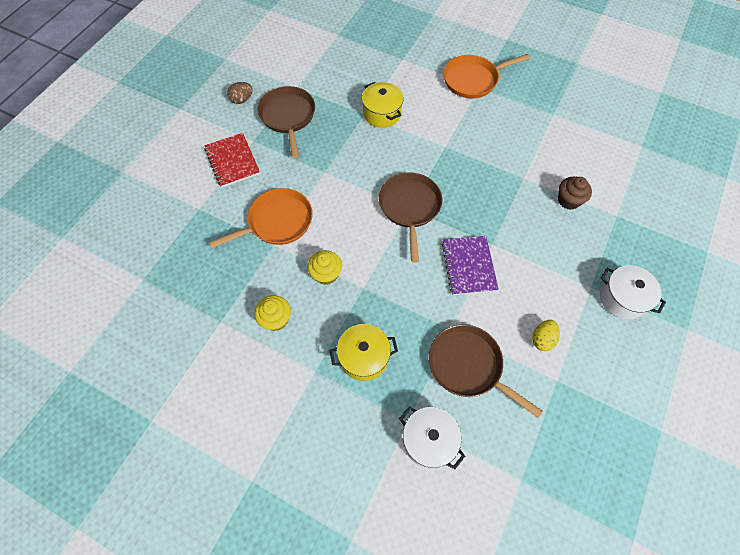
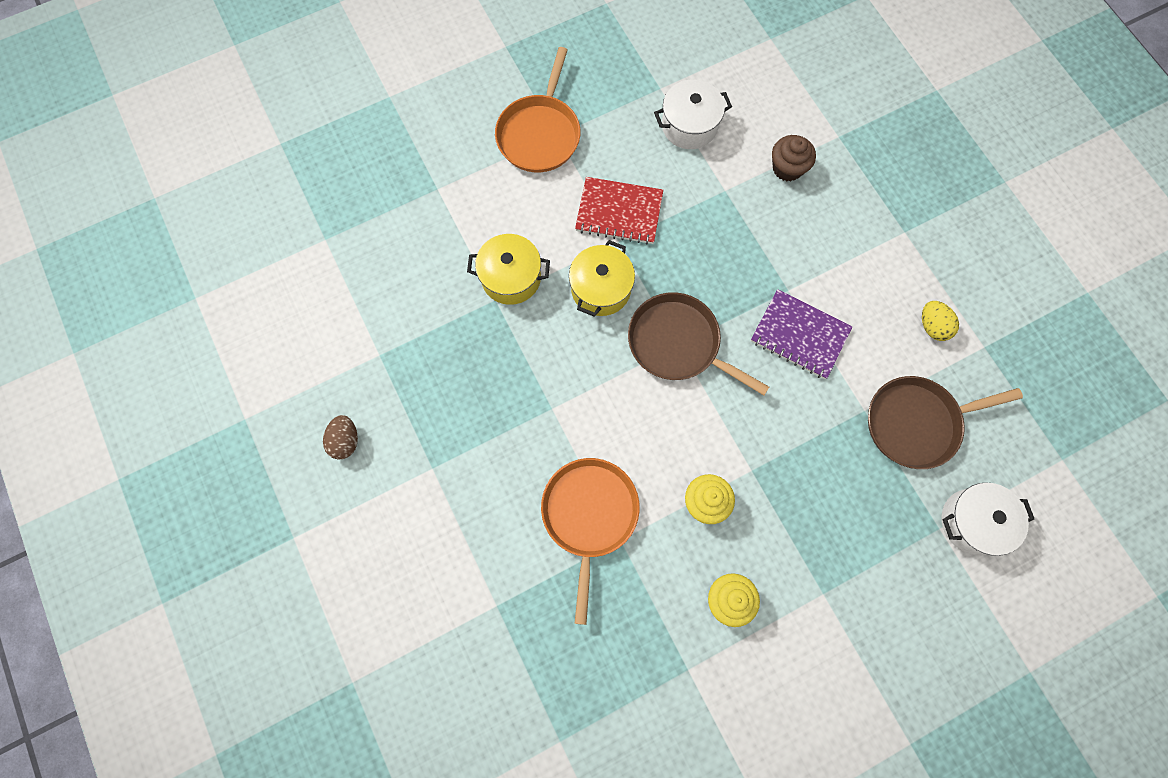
camera: 55 degrees left, 10 degrees up
red notebook [204,133,260,188] -> red notebook moved to [575,177,663,245]
brown pan [258,86,315,158] -> none
yellow pot [330,324,398,381] -> yellow pot moved to [569,240,635,317]
white pot [600,265,666,319] -> white pot moved to [654,80,732,149]

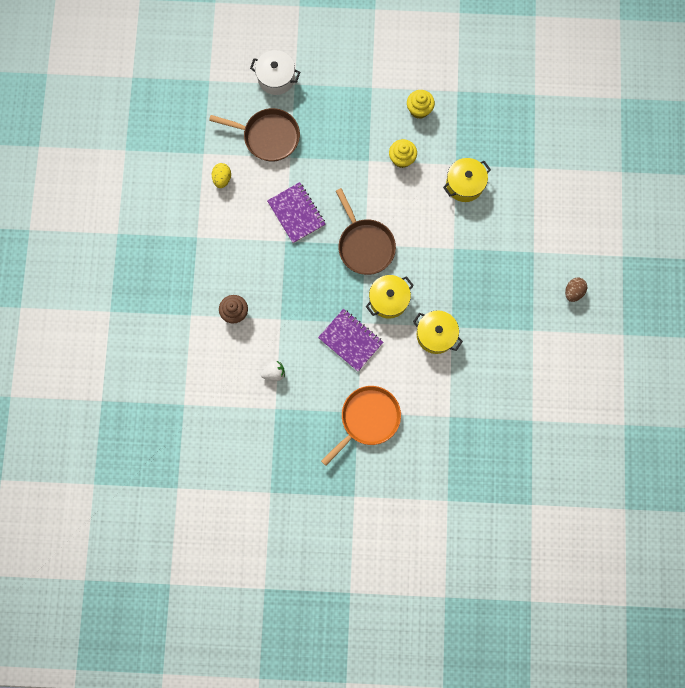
camera: 150 degrees left, 5 degrees up
orange pan [541,458,640,625] -> yellow pot [443,158,491,202]
red notebook [575,177,663,245] -> purple notebook [318,309,383,371]
white pot [654,80,732,149] -> white strawberry [261,360,285,381]

